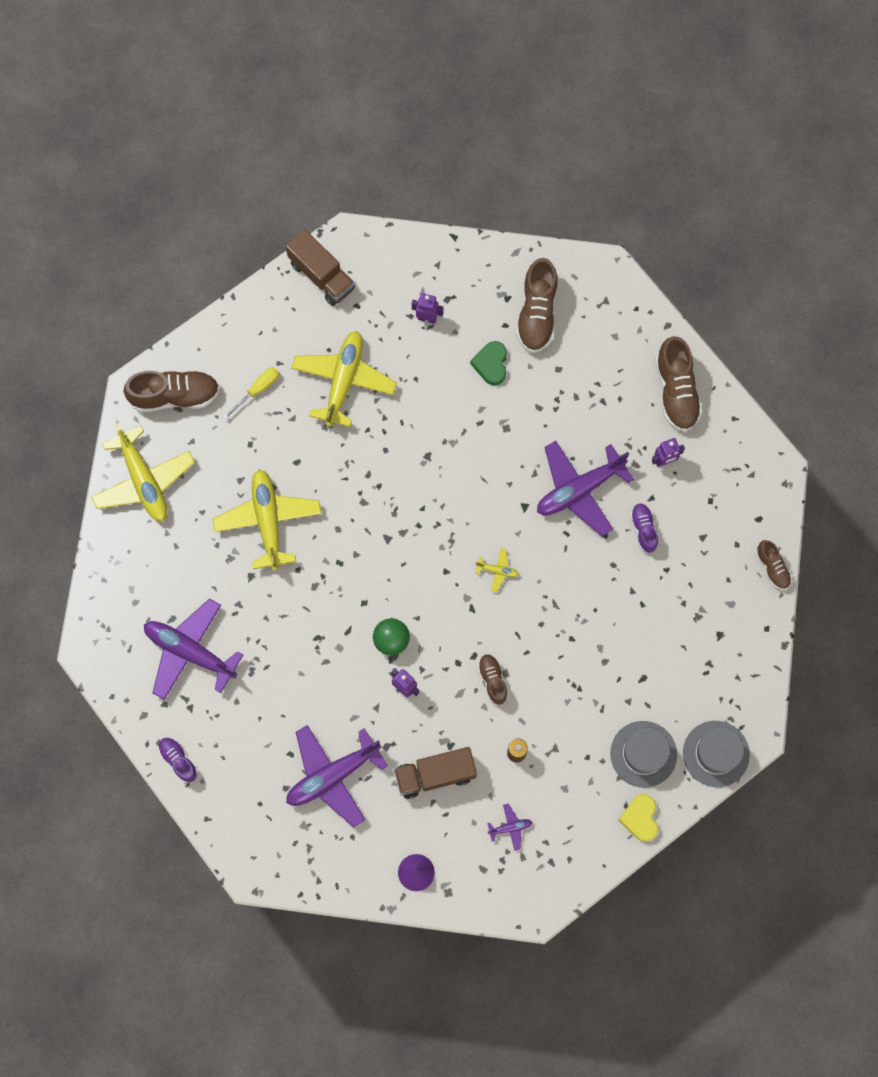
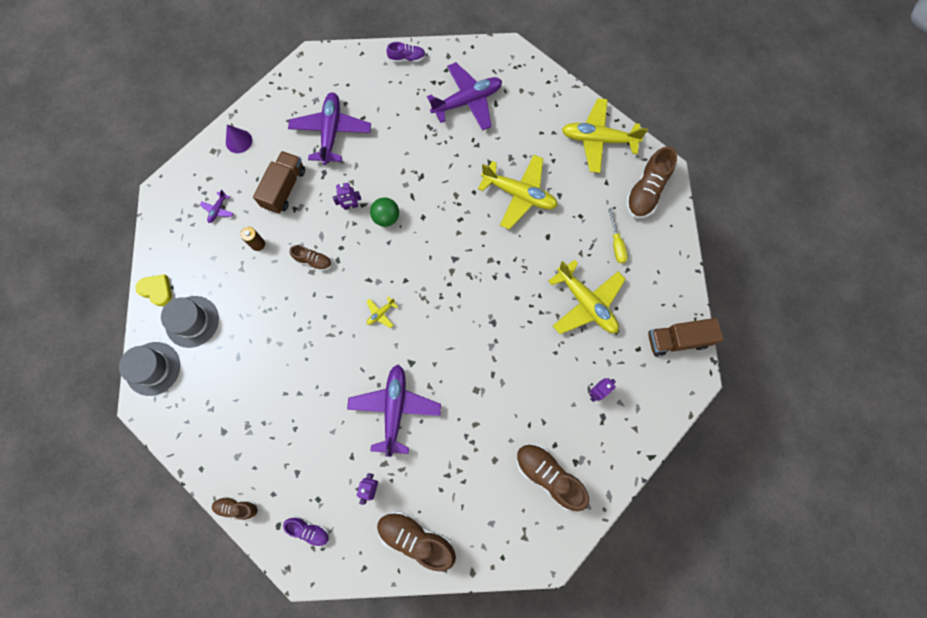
camera: 125 degrees right, 0 degrees up
green heart [470,341,507,385] -> none
purple shoe [630,503,658,553] -> purple shoe moved to [283,516,329,547]

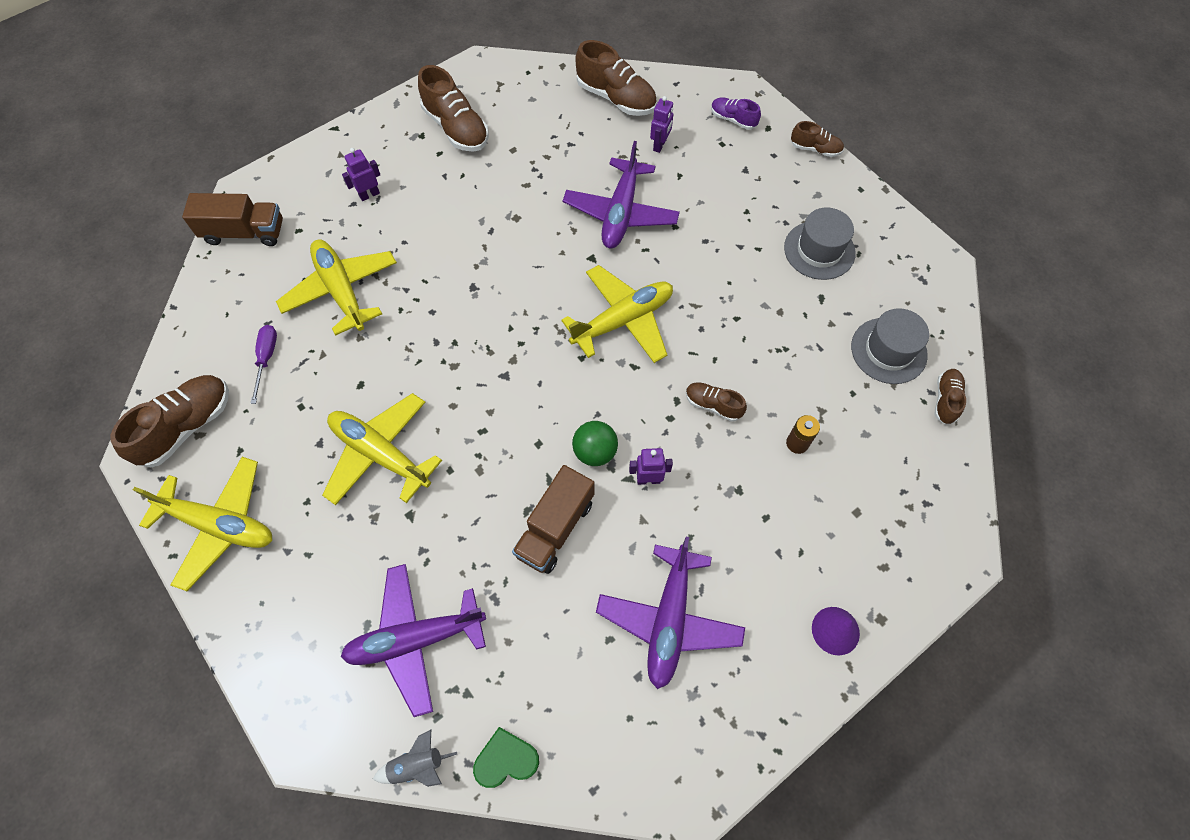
camera: 170 degrees left, 10 degrees down
grey hat [119,342,180,396] -> grey hat moved to [784,208,856,280]
yellow heart [135,274,172,306] -> brown shoe [935,369,966,425]
purple plane [200,190,233,223] -> none
brown truck [253,151,305,214] -> brown truck moved to [512,465,594,574]
yellow plane [366,296,398,328] -> yellow plane [561,265,673,363], size x2.38
purple shoe [386,42,426,62] -> green heart [473,727,539,788]
yellow screwdriver [608,208,628,263] -> purple screwdriver [250,325,277,404]
none -> grey rocket [373,730,457,787]

